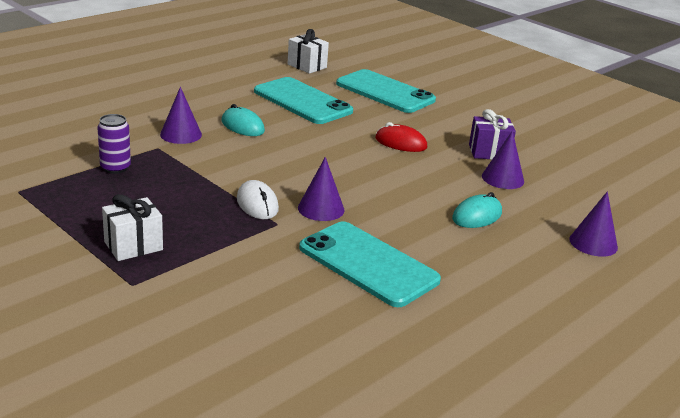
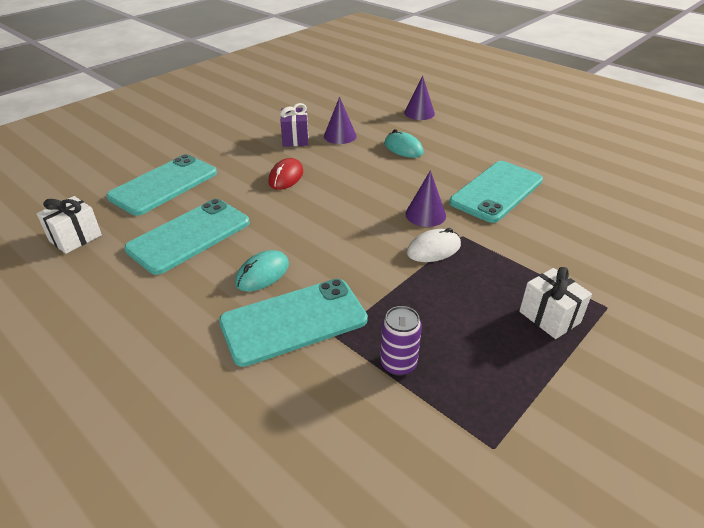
camera: 90 degrees left, 10 degrees up
purple cone [160,87,202,144] -> turquoise phone [219,279,368,367]

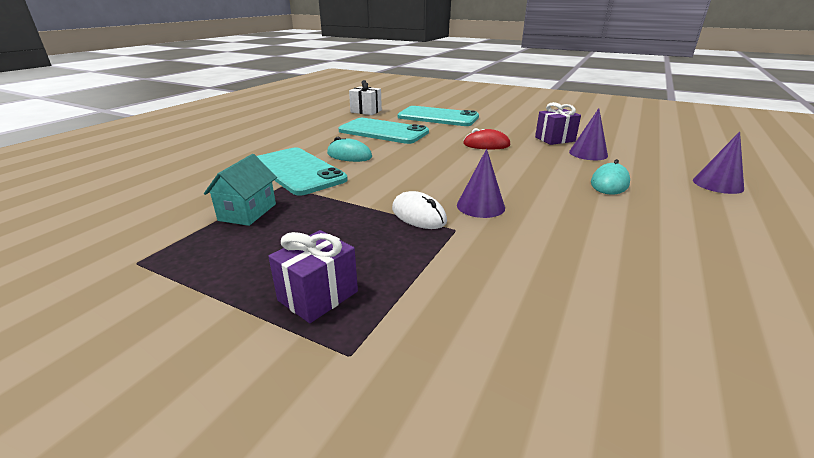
camera: 75 degrees right, 10 degrees down
purple can [380,306,422,376] -> turquoise house [204,154,277,226]
turquoise phone [449,161,543,223] -> none
white gift [519,267,592,339] -> purple gift [268,230,358,323]

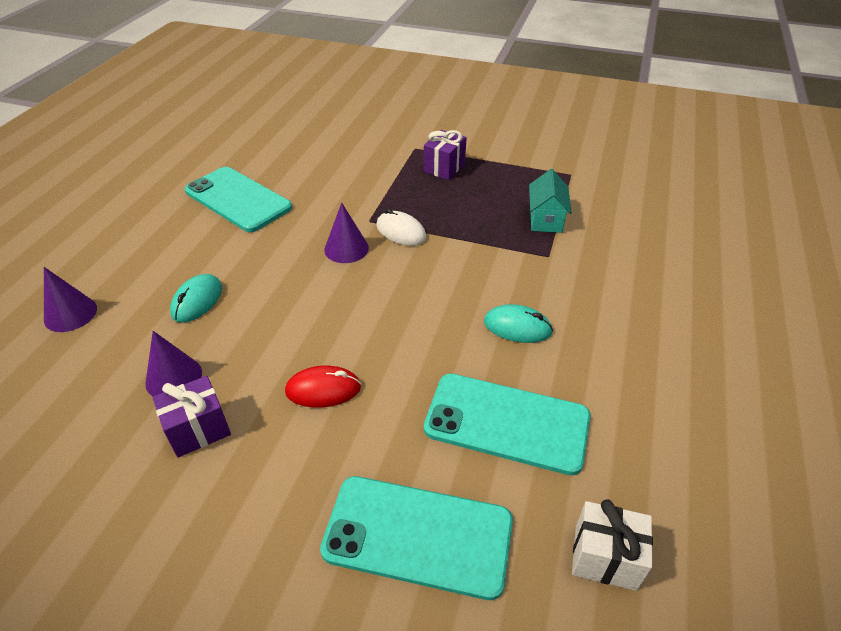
camera: 170 degrees right, 15 degrees up
turquoise phone [257,147,348,196] -> turquoise phone moved to [185,167,292,232]

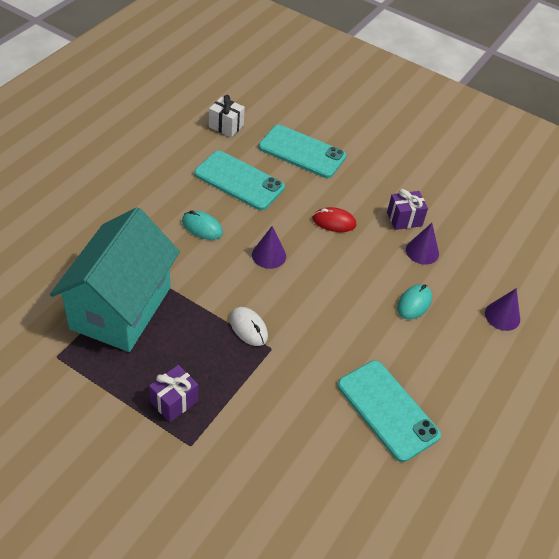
camera: 170 degrees left, 5 degrees up
purple cone [324,203,369,263] -> purple cone moved to [252,226,286,269]
turquoise house [529,169,572,233] -> turquoise house [50,207,180,352], size x2.48

